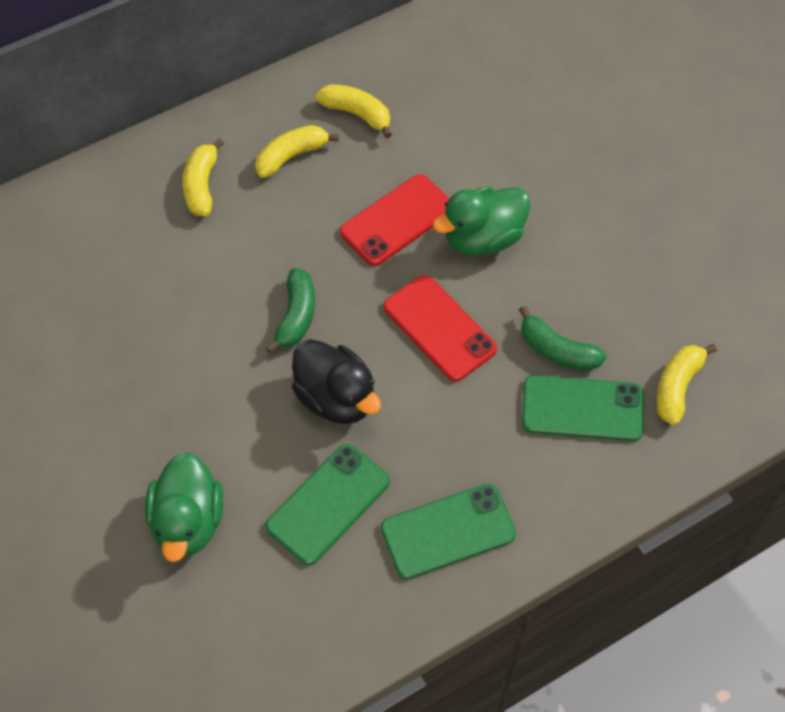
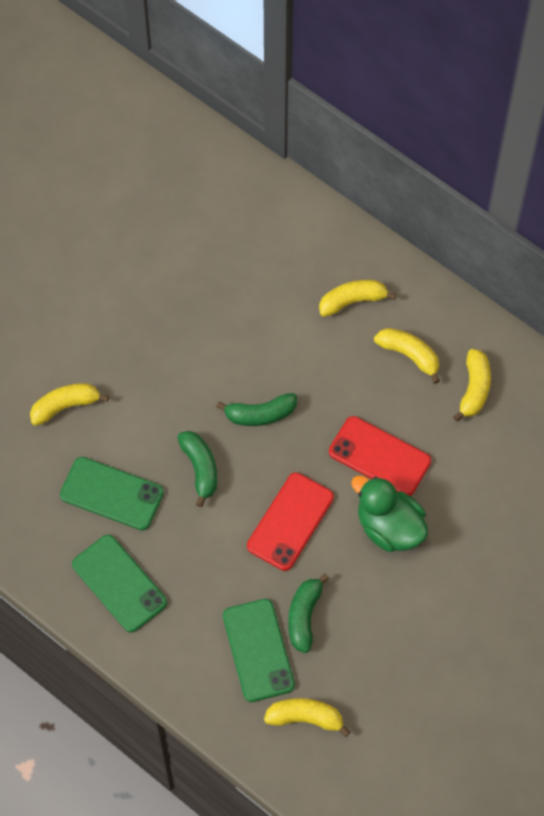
camera: 70 degrees right, 5 degrees up
green duck [145,452,223,562] -> yellow banana [30,383,109,426]
black duck [291,339,381,424] -> green banana [177,431,217,507]

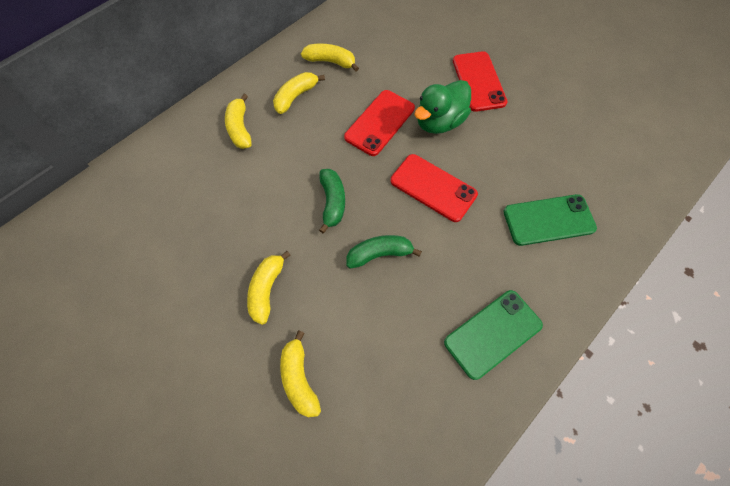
camera: 85 degrees left, 0 degrees up
green phone [60,457,164,530] -> none
yellow banana [264,698,350,737] -> yellow banana moved to [247,251,291,325]
green banana [288,573,330,653] -> none
none -> red phone [453,51,508,112]

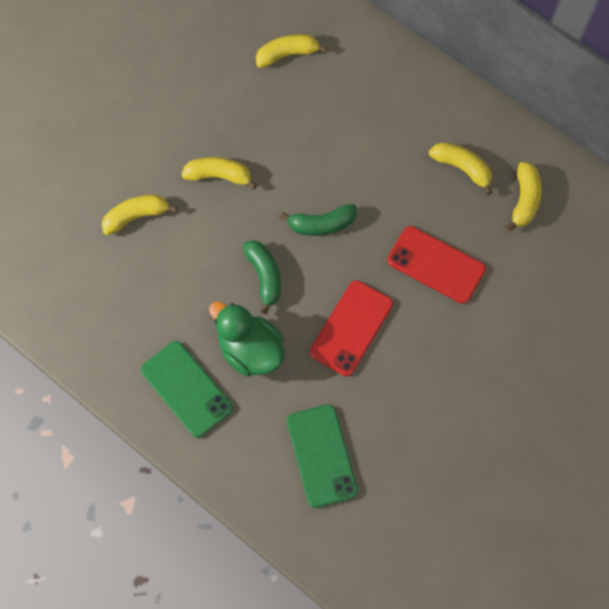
camera: 85 degrees right, 5 degrees up
yellow banana [225,94,252,149] -> yellow banana moved to [256,34,327,68]
green duck [414,80,471,134] -> green duck moved to [209,302,285,377]
red phone [453,51,508,112] -> none

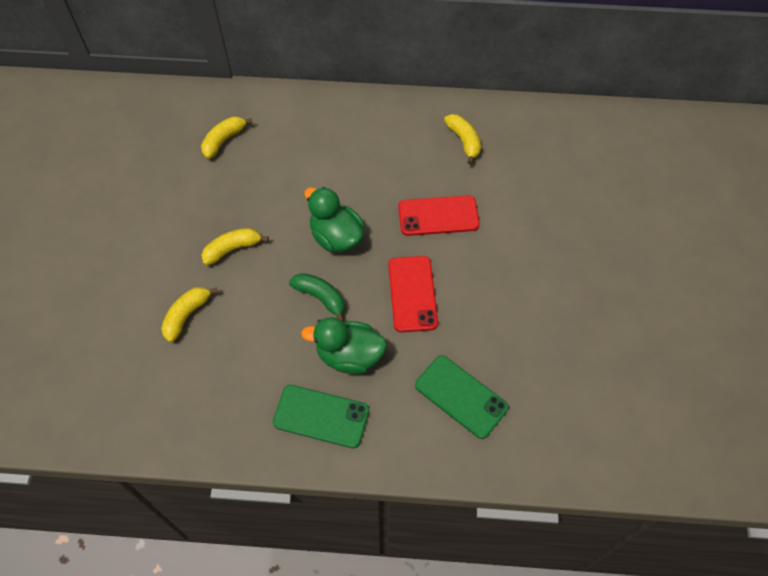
camera: 35 degrees left, 10 degrees down
green banana [280,204,357,236] -> green duck [304,187,365,252]
yellow banana [429,142,493,195] -> none

